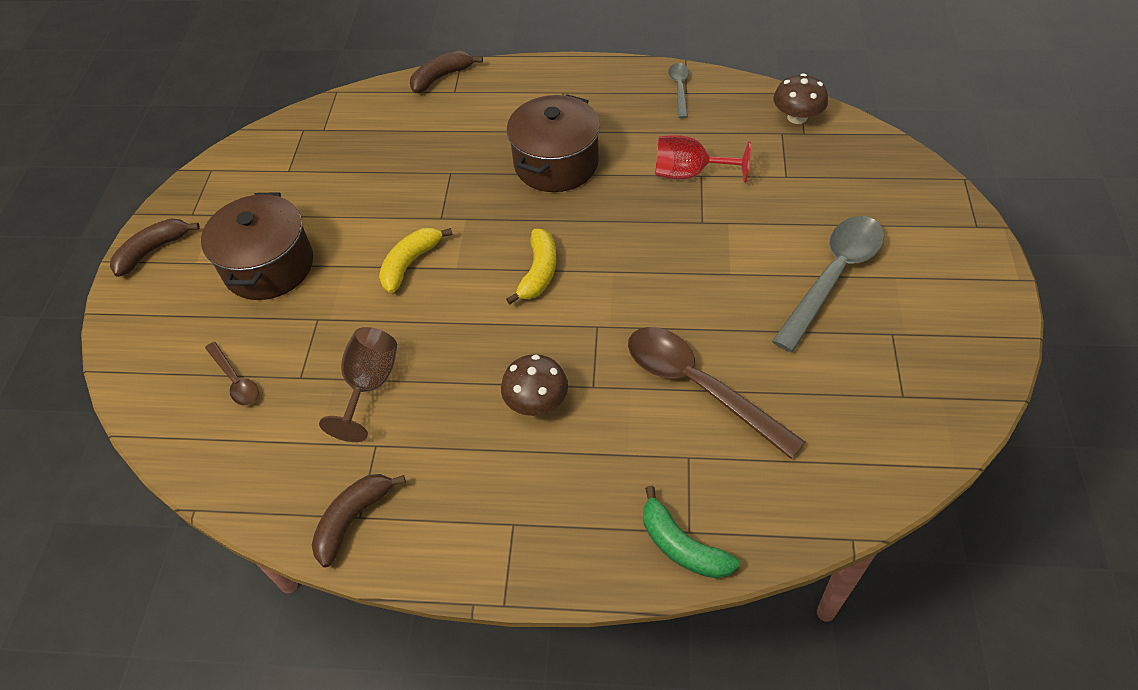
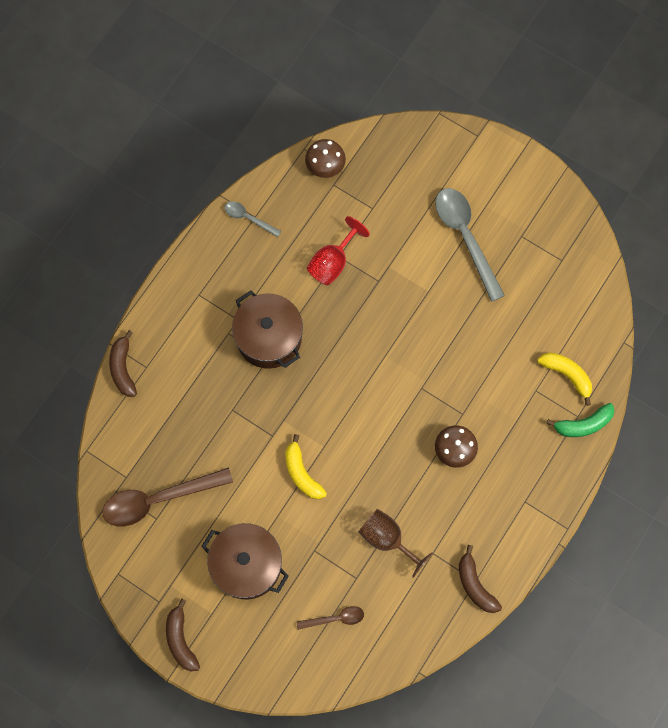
camera: 65 degrees left, 20 degrees up
yellow banana [506,229,557,305] -> yellow banana moved to [537,352,592,406]
brown spoon [628,327,805,459] -> brown spoon moved to [102,468,233,527]

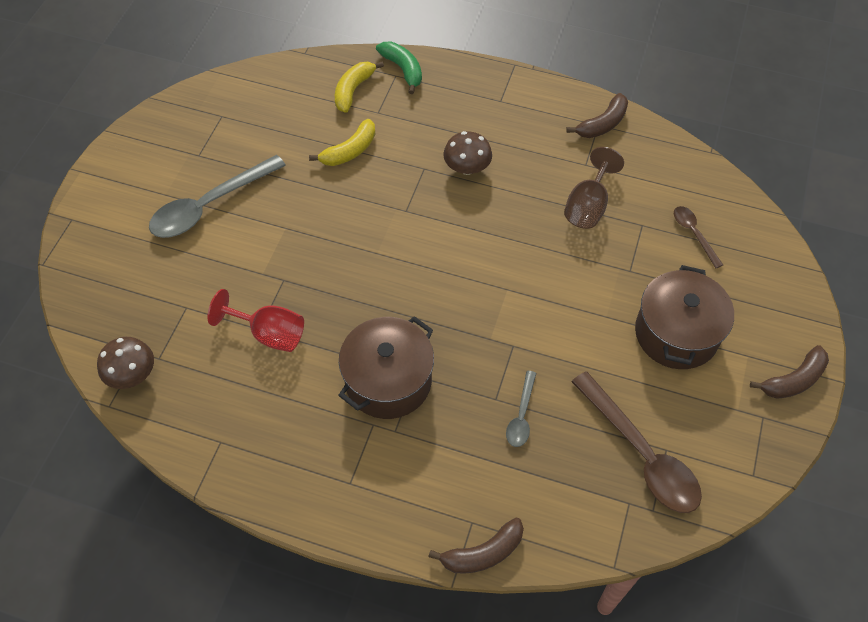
camera: 105 degrees left, 15 degrees down
grey spoon [225,201,281,237] -> grey spoon moved to [506,371,536,447]
yellow banana [285,434,327,499] -> yellow banana moved to [309,119,375,166]

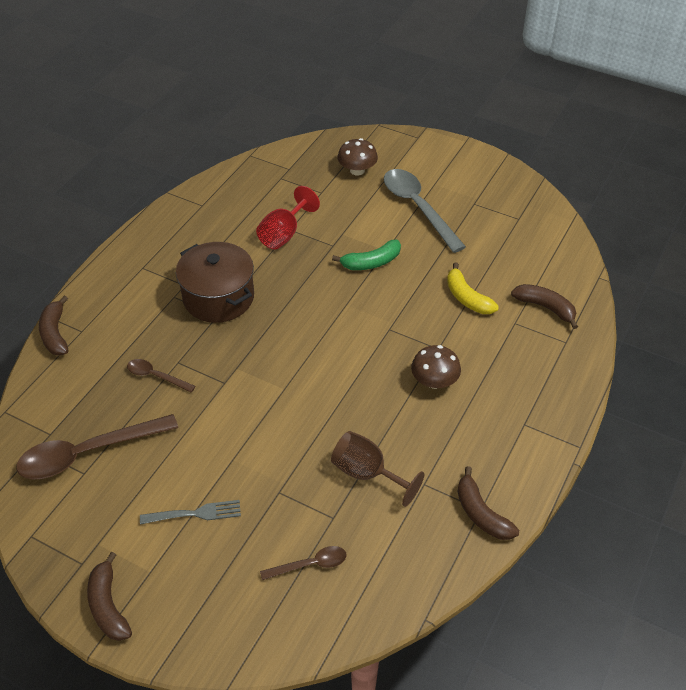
camera: 100 degrees right, 10 degrees down
brown mushroom [97,337,154,389] -> brown mushroom moved to [337,138,378,175]
yellow banana [335,62,384,113] -> brown banana [511,284,578,329]
green banana [376,41,422,94] -> green banana moved to [332,240,401,270]
grey spoon [506,371,536,447] -> brown spoon [127,359,196,393]
brown pot [635,265,734,369] -> grey fork [140,500,241,525]

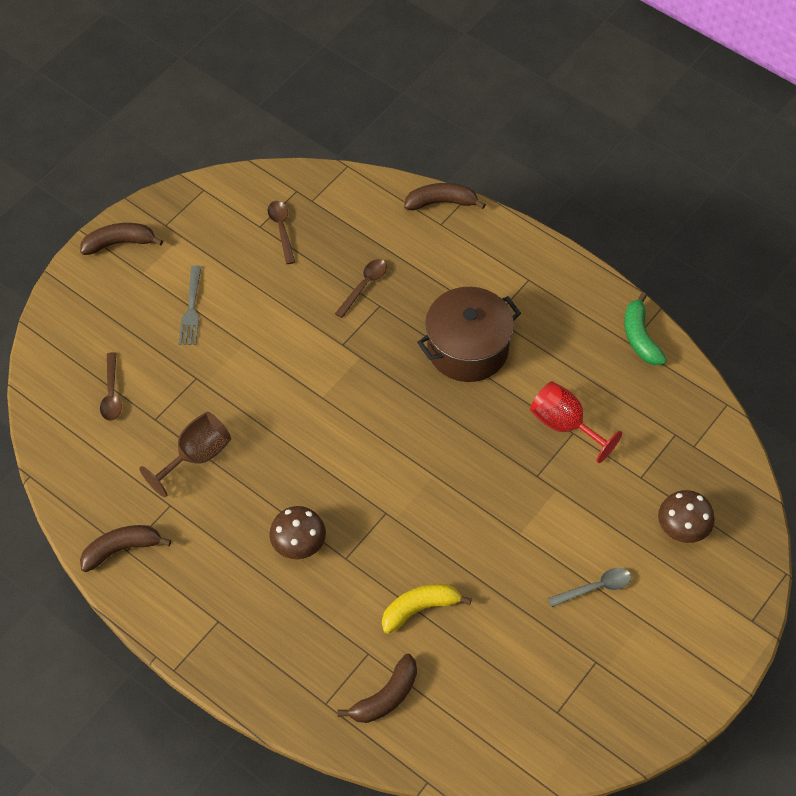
camera: 100 degrees right, 10 degrees up
brown spoon [16,414,178,479] -> brown spoon [268,201,295,264], size x0.50
green banana [332,240,401,270] -> green banana moved to [625,292,667,366]
grey spoon [384,169,466,253] -> grey spoon [548,568,631,607], size x0.50

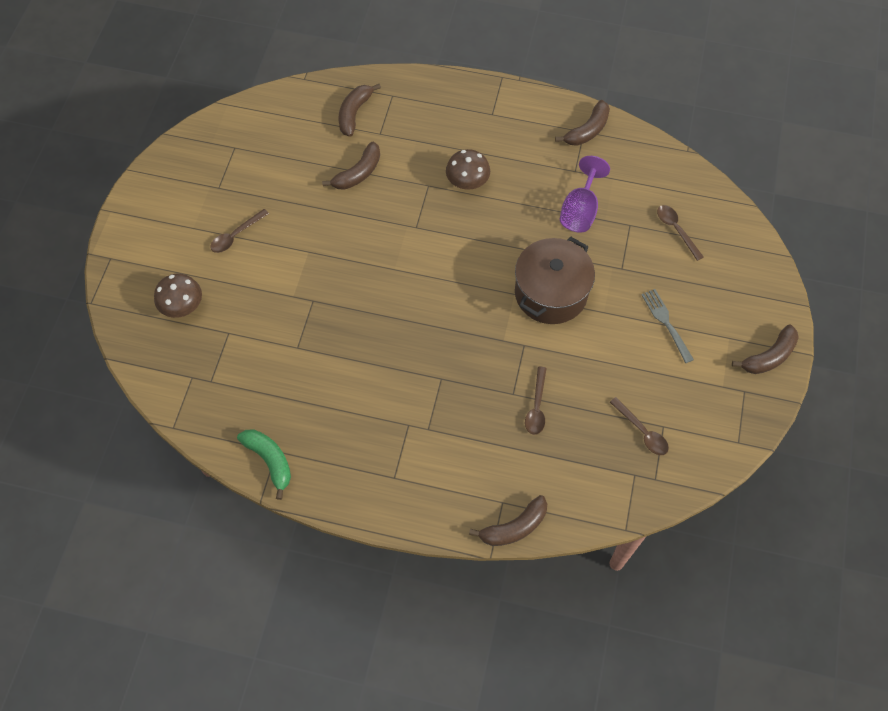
camera: 155 degrees right, 5 degrees up
brown goblet [139,412,231,497] -> purple goblet [560,156,610,232]
yellow banana [382,584,472,634] -> brown banana [322,142,380,190]
brown pot [417,287,521,382] -> brown pot moved to [515,237,595,324]
red goblet [530,381,622,463] -> none
grey spoon [548,568,631,607] -> brown spoon [210,209,269,253]

